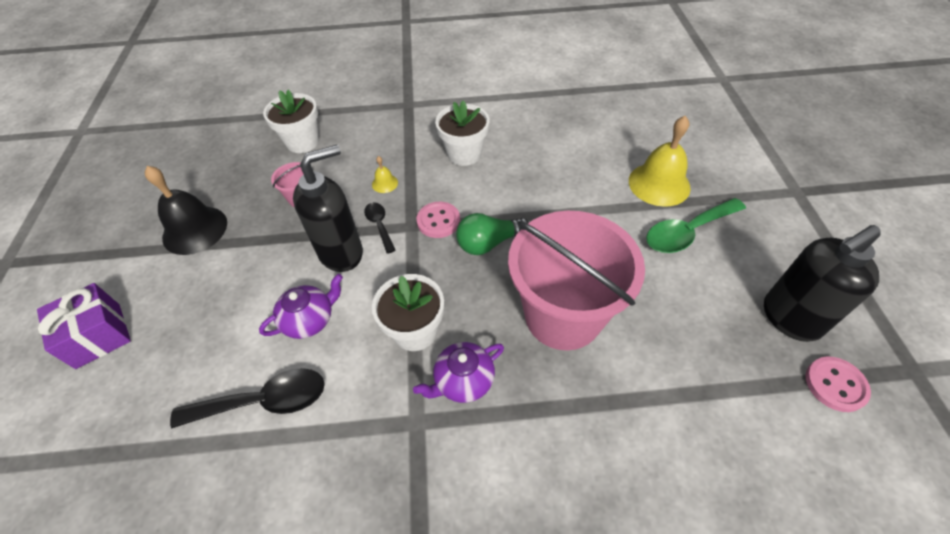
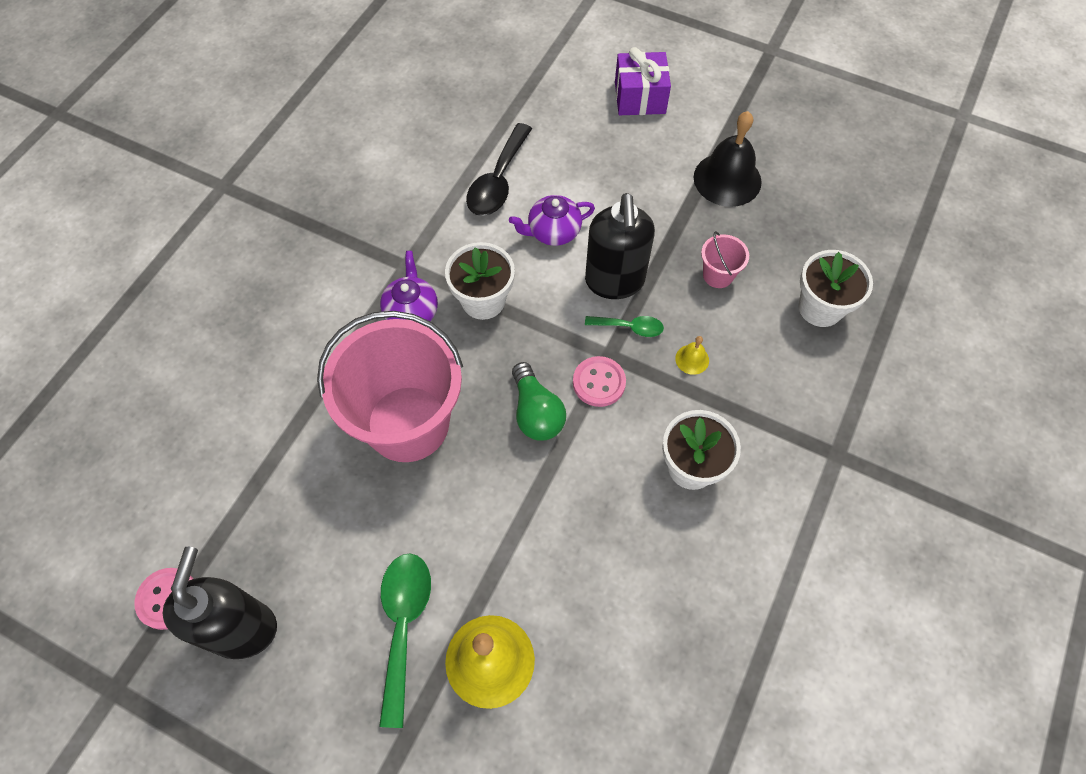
camera: 120 degrees right, 10 degrees up
purple teapot [259,274,343,339] -> purple teapot turned 75 degrees clockwise [509,195,595,246]
black spoon [364,202,396,254] -> green spoon [585,316,664,337]
green light bulb [456,213,529,255] -> green light bulb turned 150 degrees clockwise [512,362,566,441]

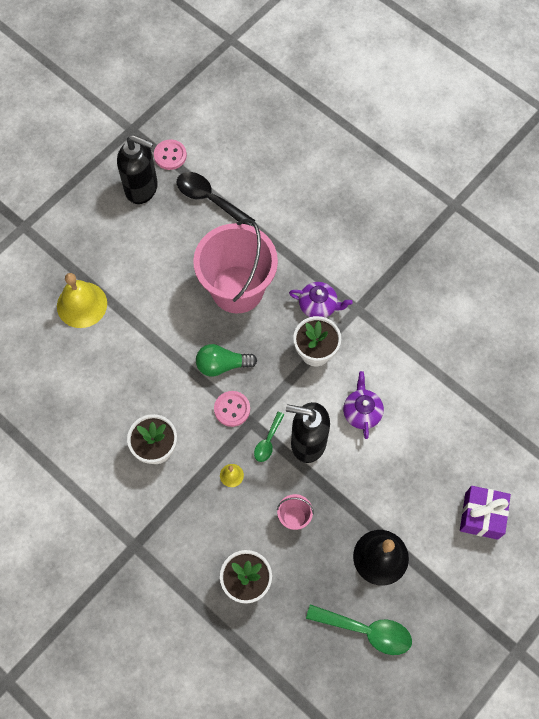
camera: 105 degrees right, 5 degrees up
green spoon [379,553,431,728] -> green spoon moved to [306,604,412,655]
black spoon [466,123,532,216] -> black spoon moved to [177,172,255,226]

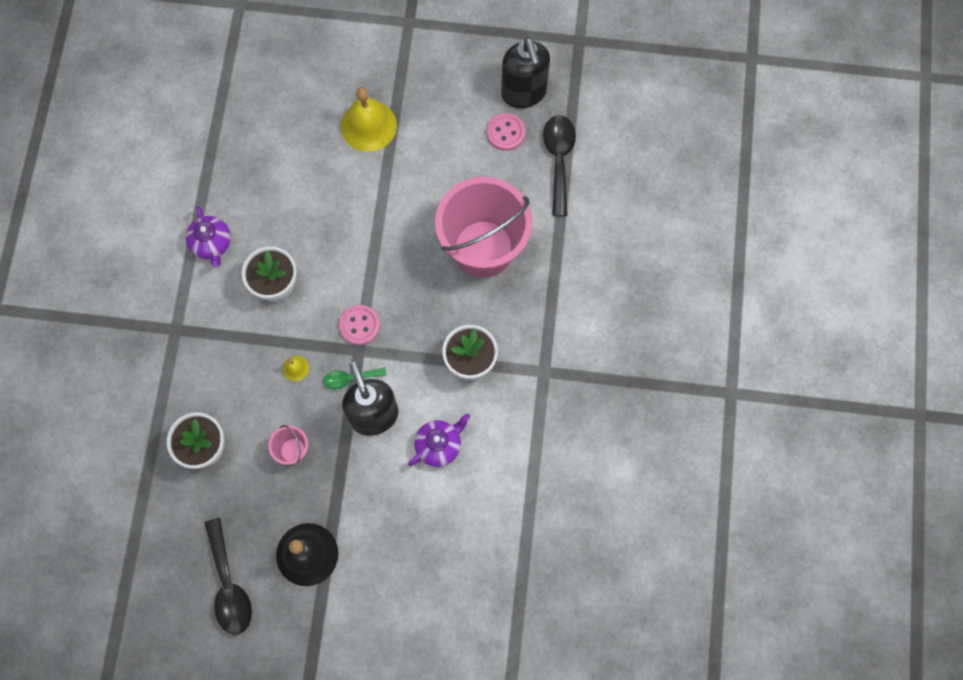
camera: 55 degrees right, 5 degrees up
pink button [154,140,187,170] -> pink button moved to [487,113,525,151]
green light bulb [196,344,257,377] -> none
purple teapot [289,282,353,318] -> purple teapot moved to [186,206,231,267]
green spoon [306,604,412,655] -> black spoon [205,518,252,635]
purple gift [460,486,511,540] -> none

